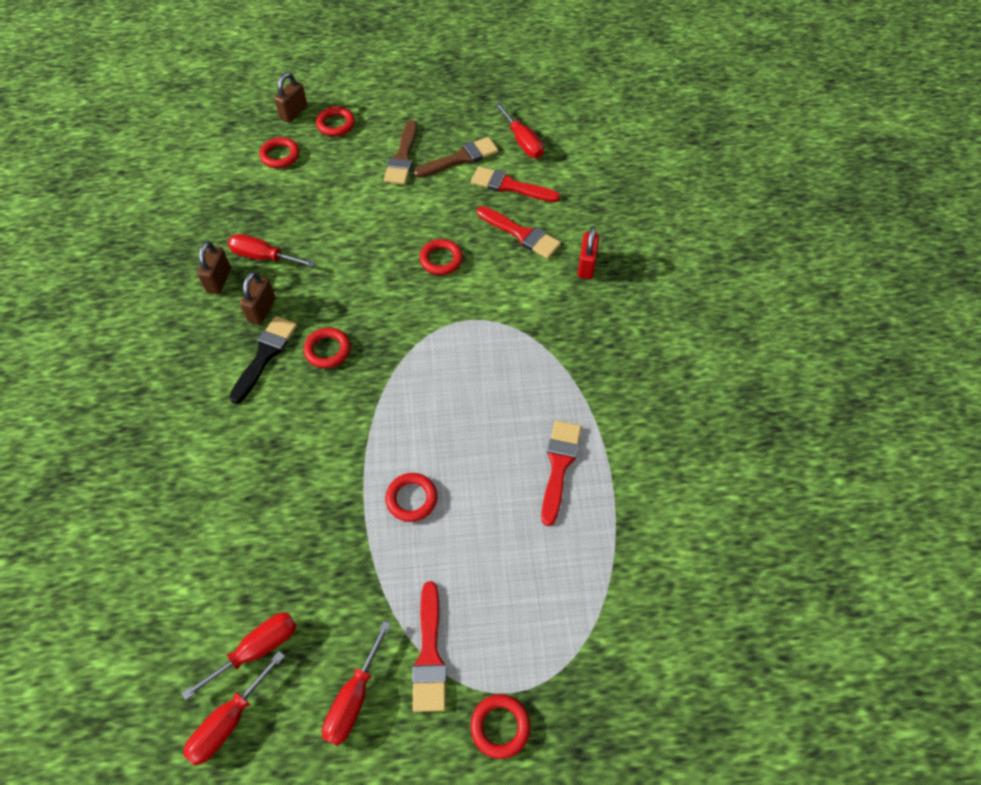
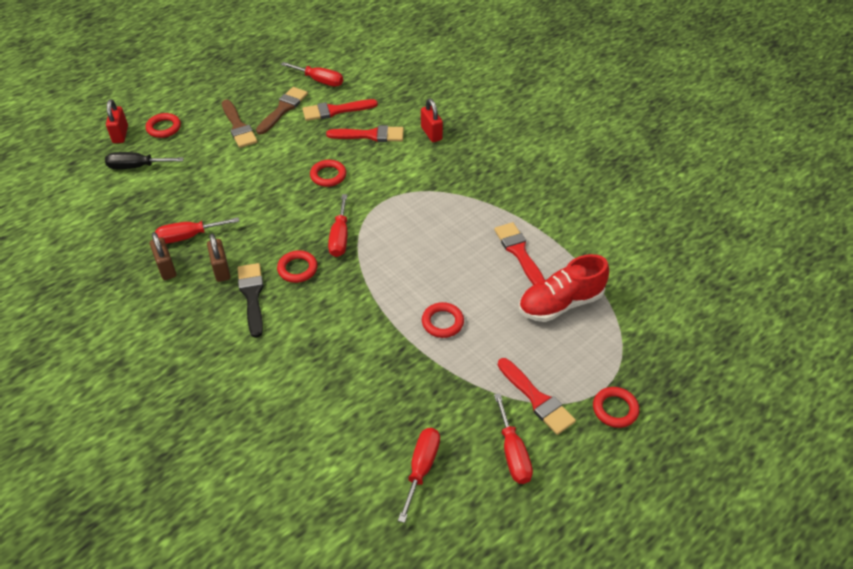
camera: 35 degrees left, 10 degrees down
red screwdriver [183,651,285,765] -> red screwdriver moved to [328,194,348,257]
red ring [259,137,299,168] -> black screwdriver [105,152,184,169]
brown padlock [274,72,307,123] -> red padlock [106,99,128,143]
none -> red shoe [519,254,609,322]

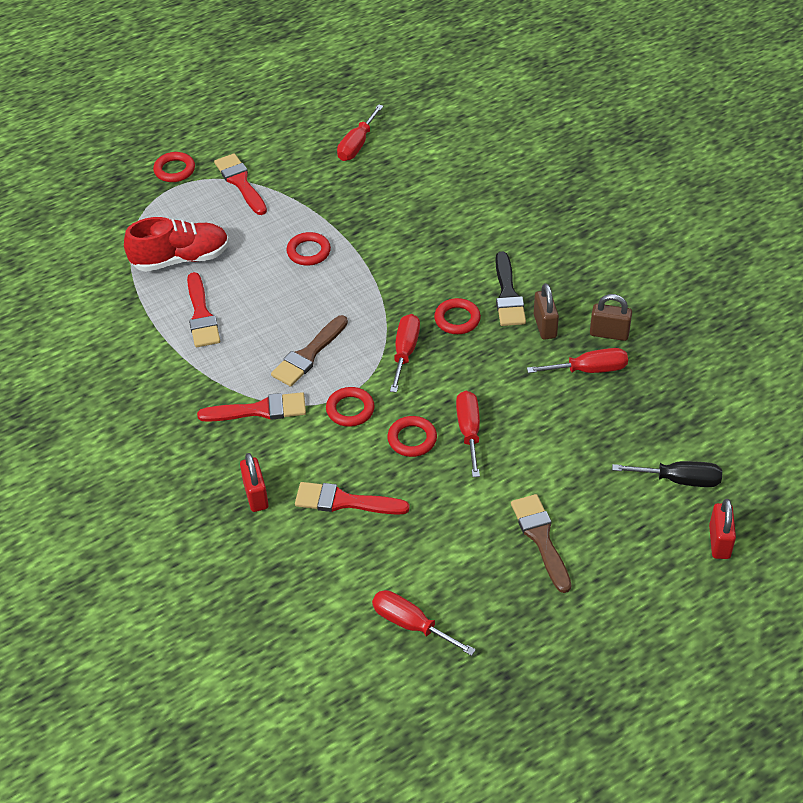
camera: 170 degrees left, 0 degrees up
red ring [146,113,181,138] -> red ring moved to [326,387,375,427]
brown padlock [150,232,176,280] -> brown padlock turned 60 degrees counterclockwise [590,294,632,341]
brown brush [256,87,308,135] -> brown brush moved to [271,315,348,387]
red brush [302,99,378,121] -> red brush moved to [197,392,306,422]
red screwdriver [494,393,533,484] -> red screwdriver moved to [456,391,480,477]

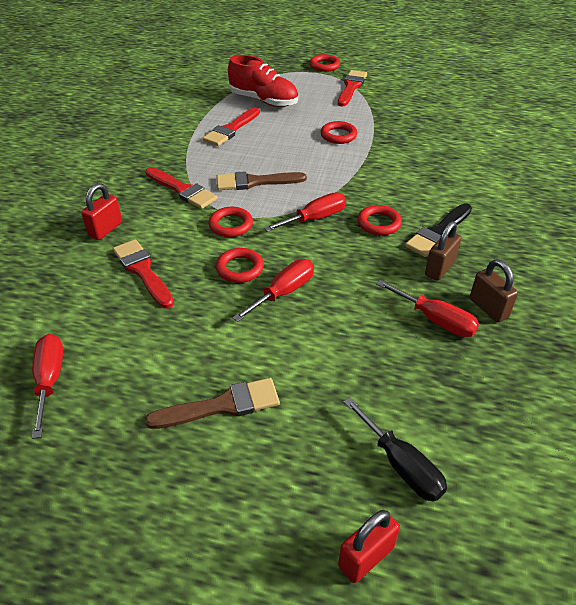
camera: 45 degrees right, 5 degrees down
red screwdriver [337,104,384,161] -> none
brown brush [511,494,571,593] -> brown brush turned 45 degrees clockwise [145,378,280,429]

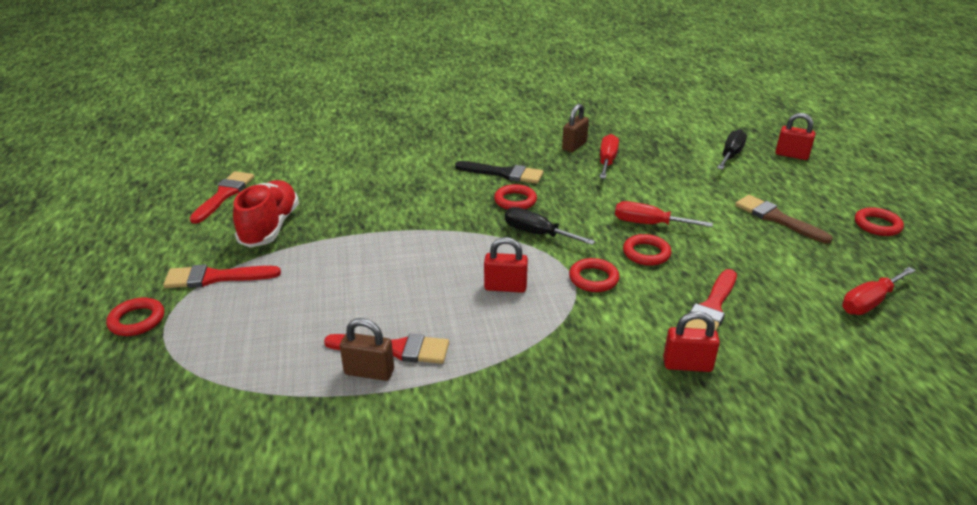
camera: 115 degrees left, 10 degrees down
red brush [146,167,218,209] -> red brush moved to [190,171,254,224]
brown brush [216,171,307,190] -> red padlock [484,237,528,293]
red shoe [228,55,298,107] -> red shoe moved to [233,180,299,248]
red screwdriver [264,192,346,232] -> black screwdriver [505,207,595,245]
red ring [321,121,357,144] -> red ring moved to [855,207,904,236]
brown padlock [425,221,462,281] -> brown padlock moved to [340,318,394,381]

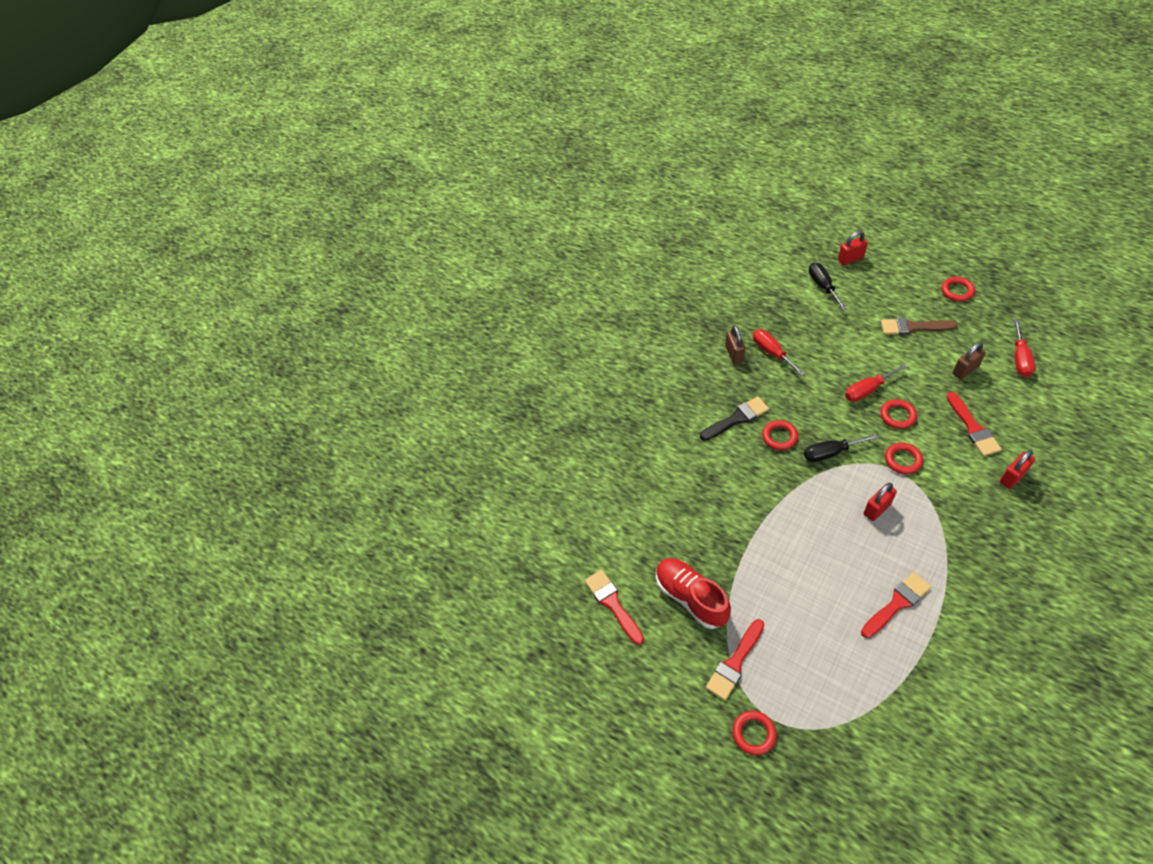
camera: 40 degrees left, 20 degrees up
brown padlock [340,318,394,381] -> brown padlock moved to [953,342,986,380]

